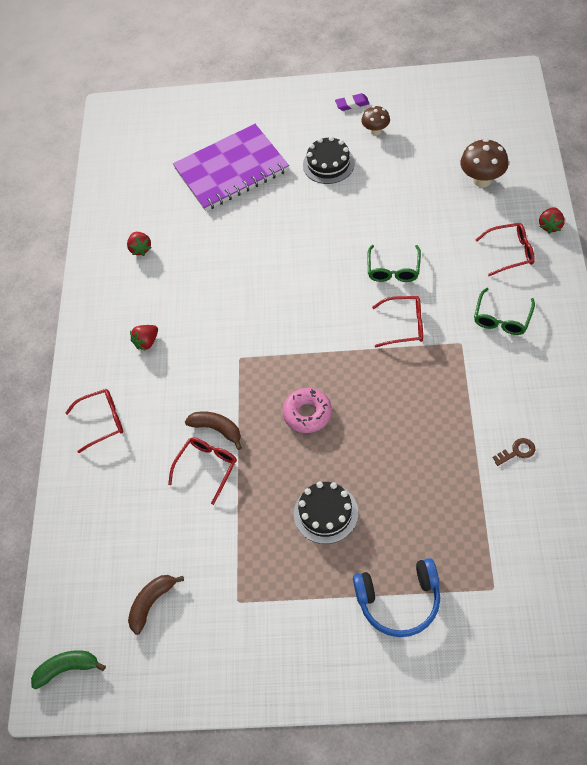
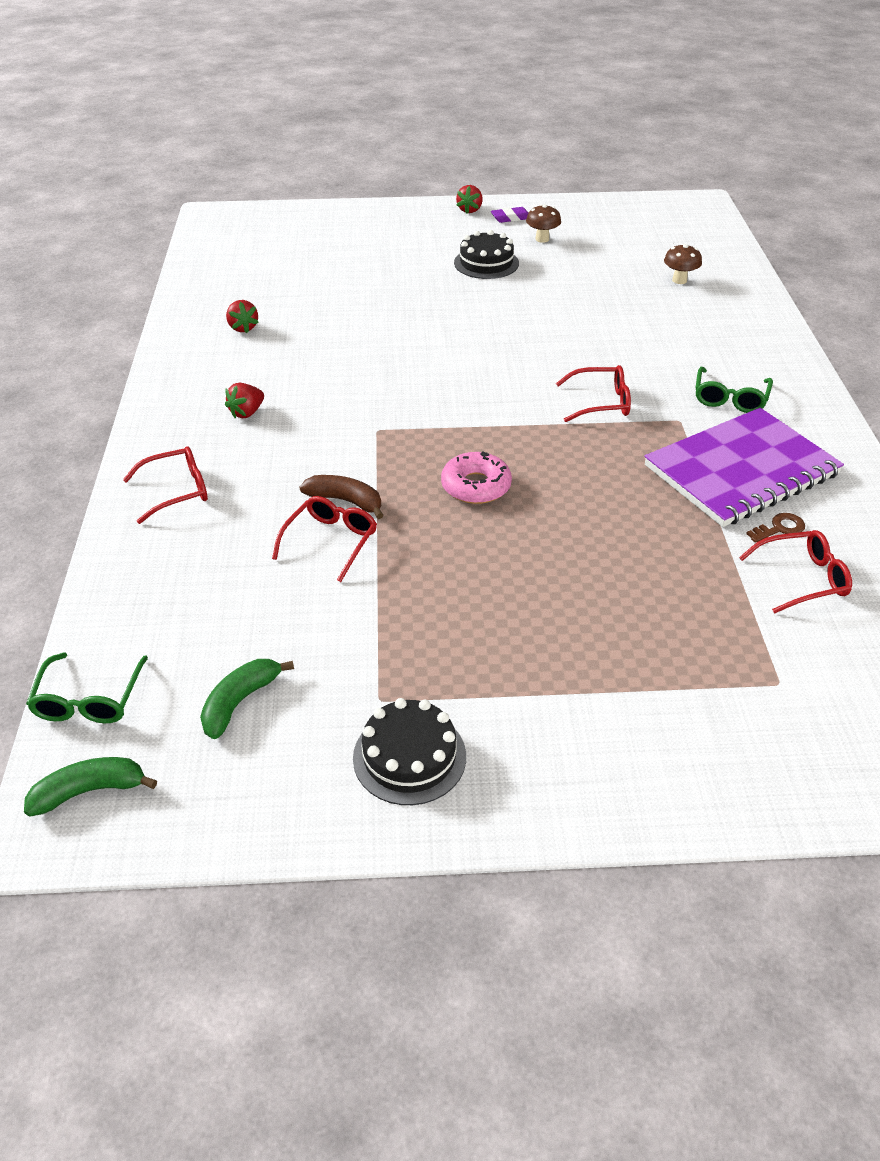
camera: 10 degrees left, 15 degrees down
brown banana [128,575,184,635] -> green banana [200,659,294,739]
purple notebook [173,124,289,211] -> purple notebook moved to [644,408,844,527]
black cake [294,481,358,544] -> black cake moved to [353,698,466,805]
blue headphones [353,558,440,637] -> none
green glasses [367,245,421,282] -> green glasses moved to [26,652,148,723]
brown mushroom [461,139,509,187] -> brown mushroom [664,244,702,284], size x0.64
red glasses [476,223,535,276] -> red glasses moved to [739,530,852,613]
red strawberry [539,207,565,234] -> red strawberry moved to [456,185,483,214]

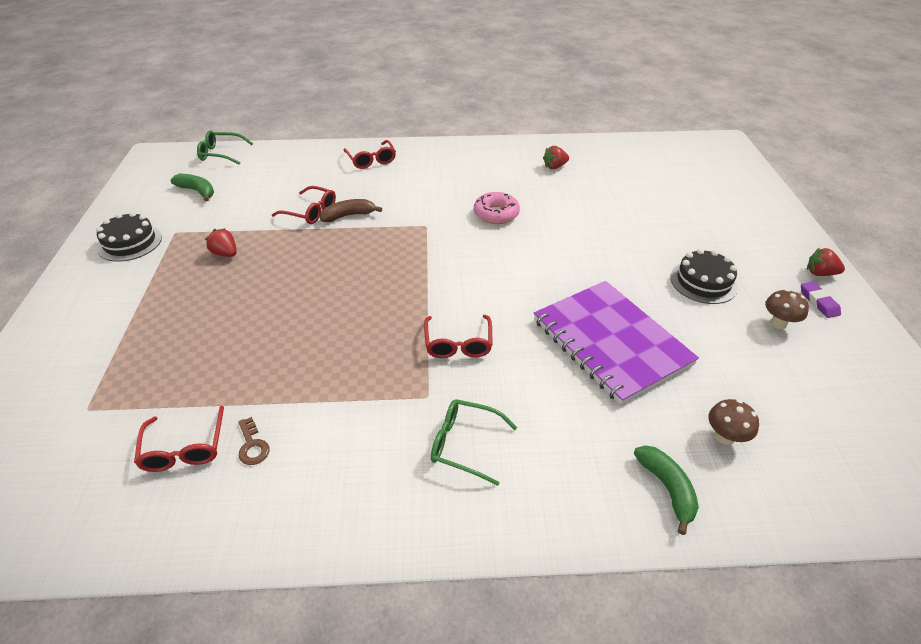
camera: 90 degrees right, 0 degrees up
green banana [24,757,157,816] -> green banana moved to [634,445,699,535]
red strawberry [225,383,264,418] -> red strawberry moved to [205,228,237,257]
brown banana [299,475,384,519] -> brown banana turned 135 degrees counterclockwise [320,199,382,222]
pink donut [441,451,512,504] -> pink donut moved to [474,192,520,224]
purple notebook [644,408,844,527] -> purple notebook moved to [534,281,699,405]

